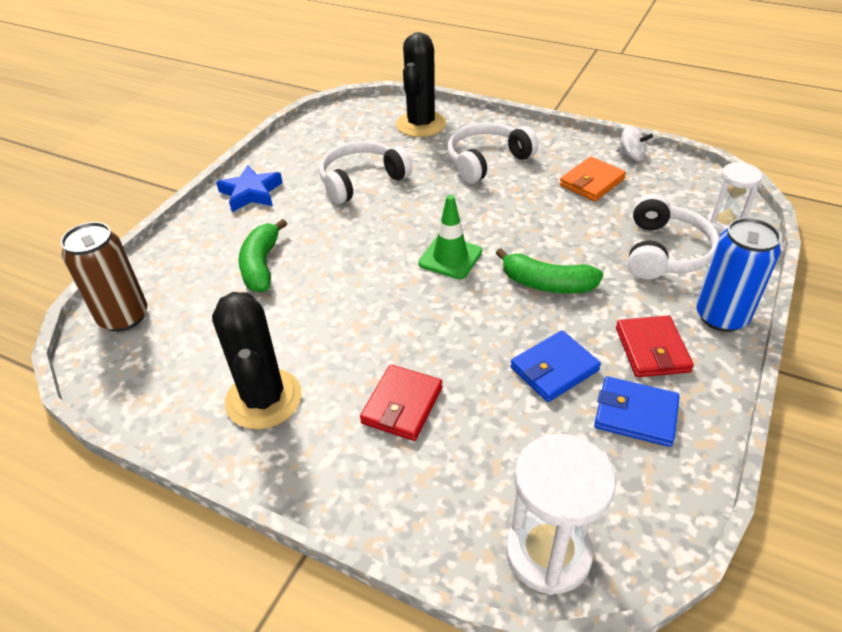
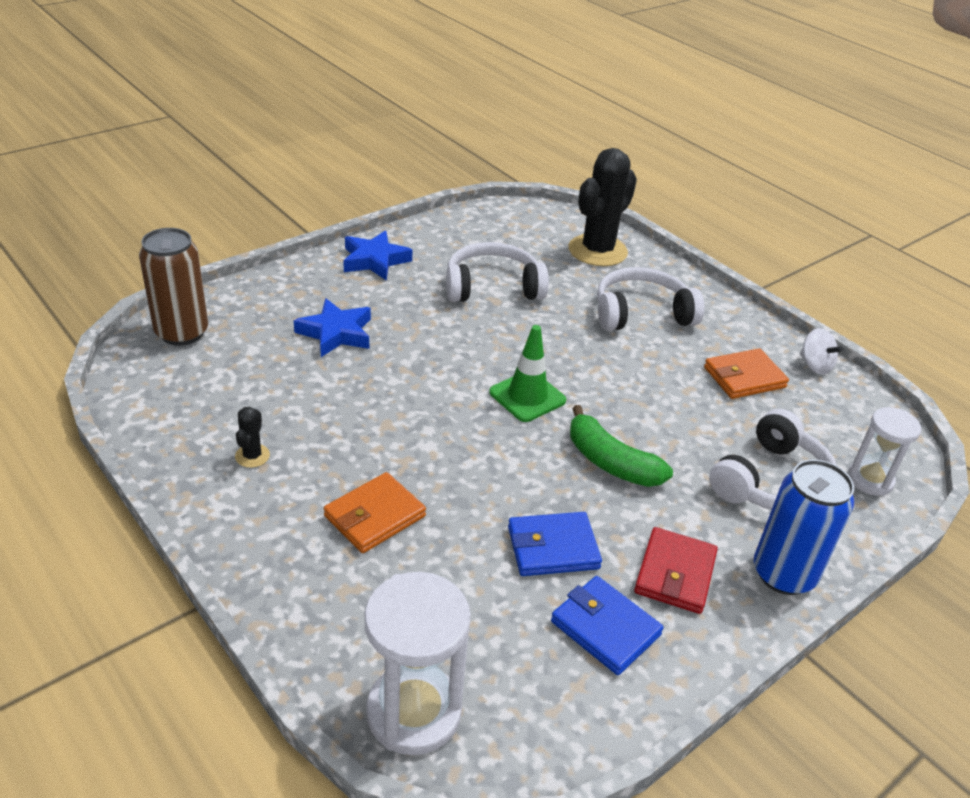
camera: 20 degrees right, 5 degrees down
black cactus [212,292,302,430] -> black cactus [235,407,270,468], size x0.42
green banana [239,219,287,292] -> blue star [294,298,371,357]
red wallet [360,364,442,441] -> orange wallet [324,472,426,553]

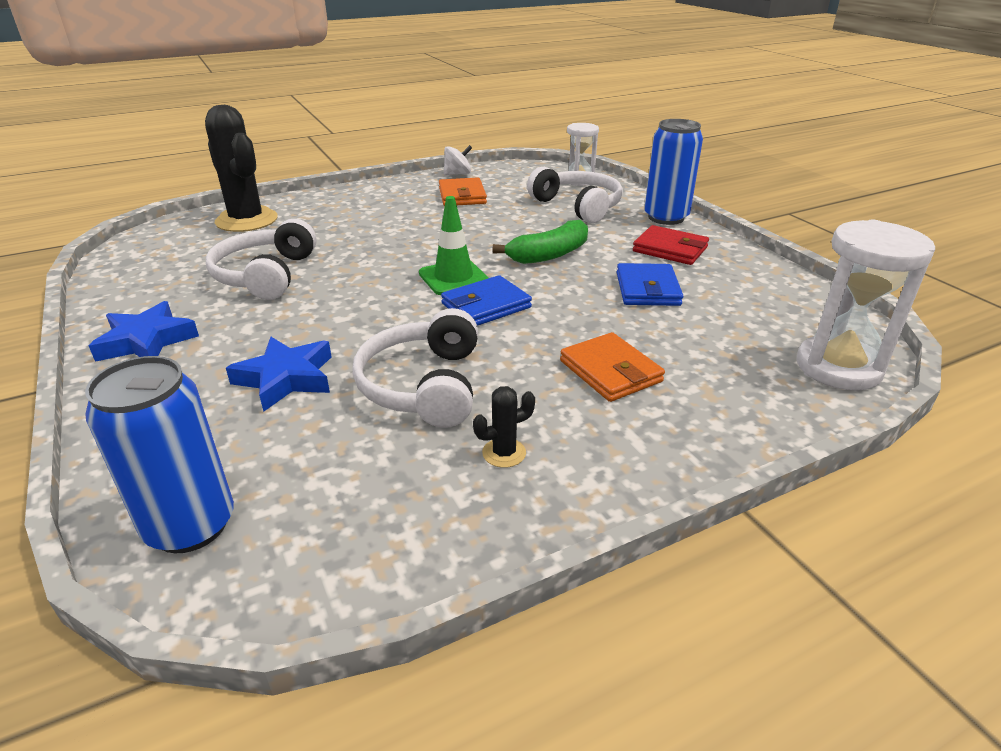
camera: 75 degrees left, 5 degrees down
brown can [139,228,208,346] -> blue can [85,356,234,553]
black cactus [235,407,270,468] -> black cactus turned 45 degrees counterclockwise [473,386,535,468]
blue wallet [551,576,664,675] -> blue wallet moved to [441,275,532,326]
white headphones [597,267,704,331] -> white headphones moved to [352,308,478,428]

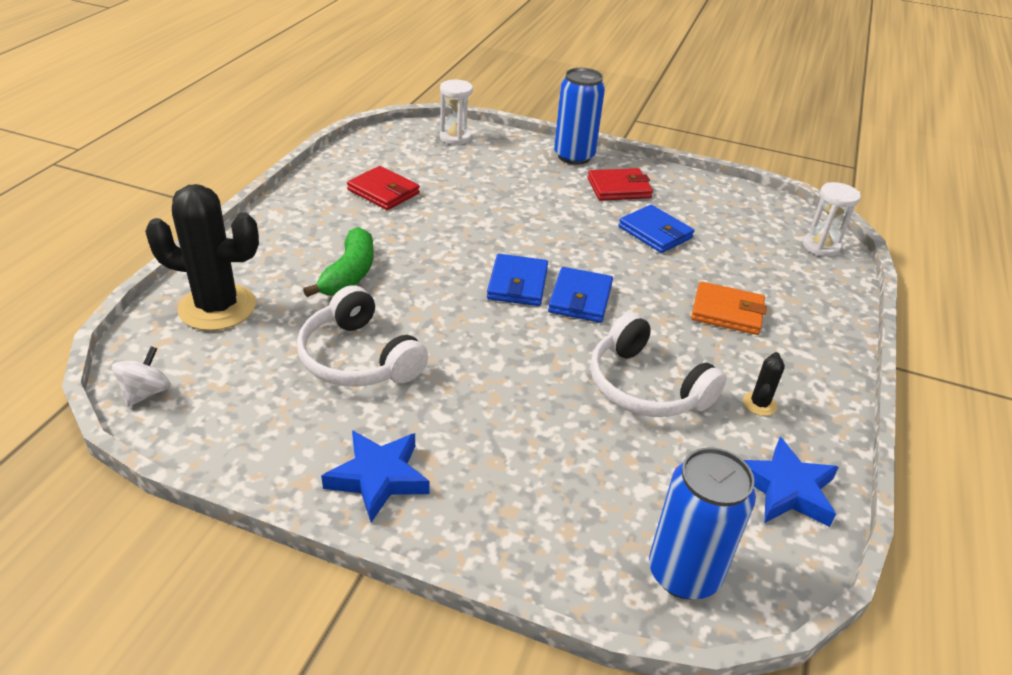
camera: 45 degrees left, 5 degrees up
blue star [226,337,332,412] -> blue star moved to [743,437,839,527]
green traffic cone [419,196,489,295] -> blue wallet [487,254,548,306]
orange wallet [439,177,487,206] -> red wallet [347,166,420,210]
white spinning top [444,145,472,175] -> white spinning top moved to [112,346,171,407]
green banana [493,220,588,264] -> green banana moved to [303,227,374,297]
white headphones [527,167,623,223] -> none
white hourglass [797,219,935,391] -> white hourglass [803,182,861,257], size x0.63

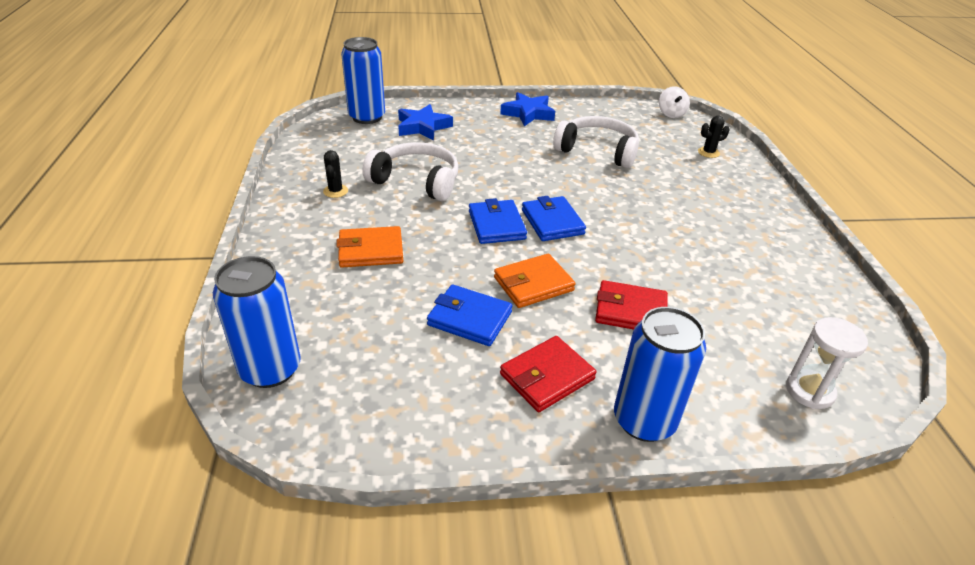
camera: 155 degrees right, 0 degrees up
black cactus [145,184,259,331] -> black cactus [698,116,730,158], size x0.42
green banana [303,227,374,297] -> none
red wallet [347,166,420,210] -> red wallet moved to [595,280,668,329]
blue star [743,437,839,527] -> blue star moved to [398,104,453,141]
white hourglass [803,182,861,257] -> blue can [213,256,301,388]
none -> orange wallet [494,254,576,308]

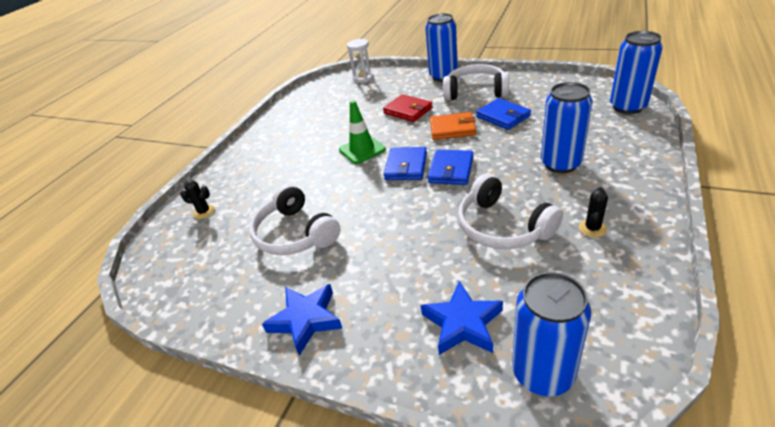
camera: 145 degrees left, 0 degrees up
orange wallet [336,226,403,267] -> blue can [541,82,592,173]
red wallet [500,336,596,412] -> white headphones [443,64,509,101]
white spinning top [659,86,690,118] -> none
none -> green traffic cone [339,100,386,164]

